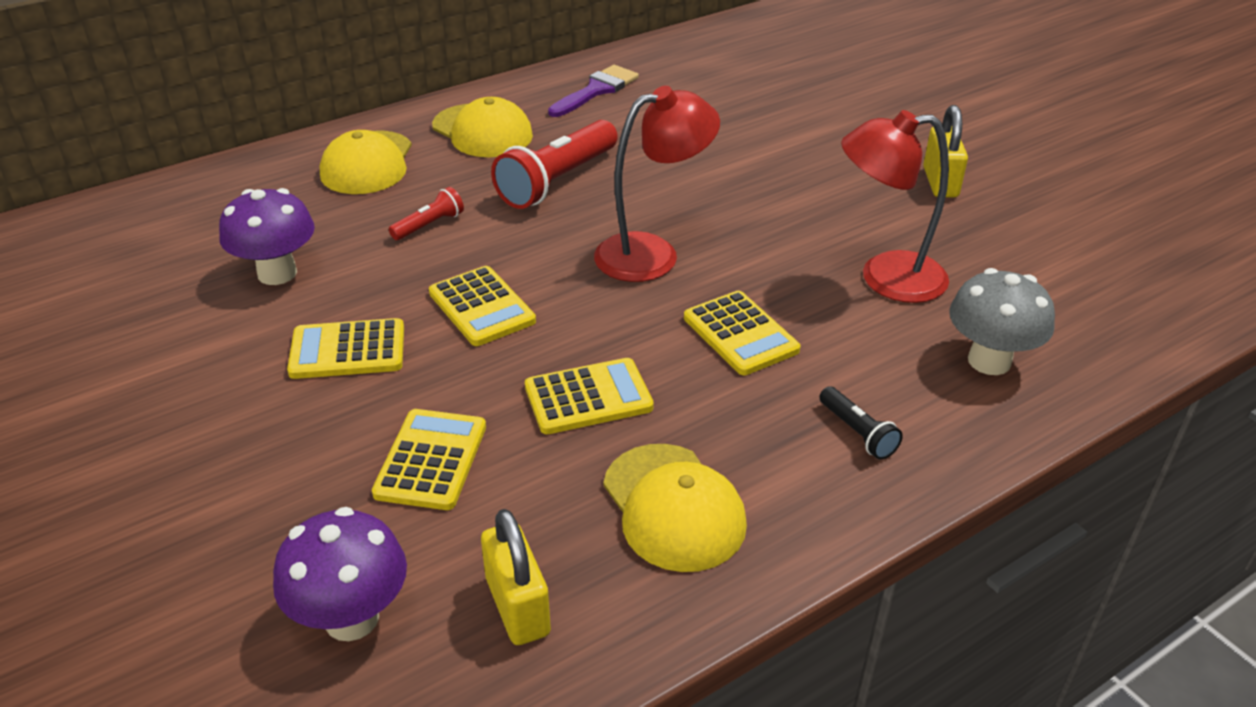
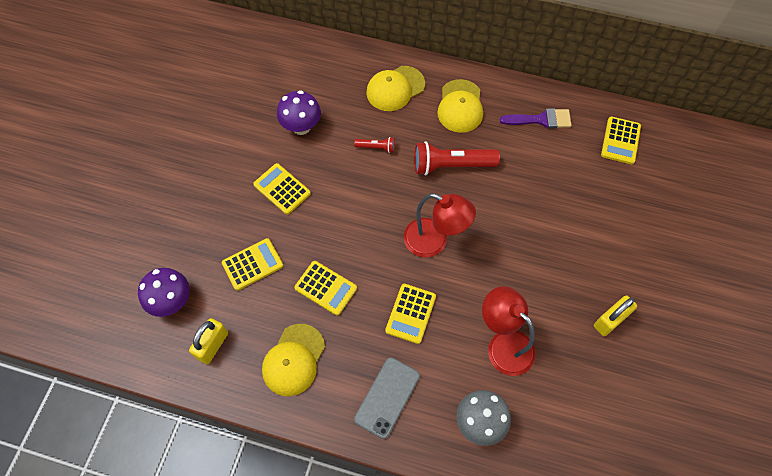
camera: 50 degrees right, 25 degrees up
yellow calculator [429,266,536,346] -> yellow calculator moved to [601,117,641,164]
black flashlight [819,386,903,460] -> grey phone [354,357,420,439]

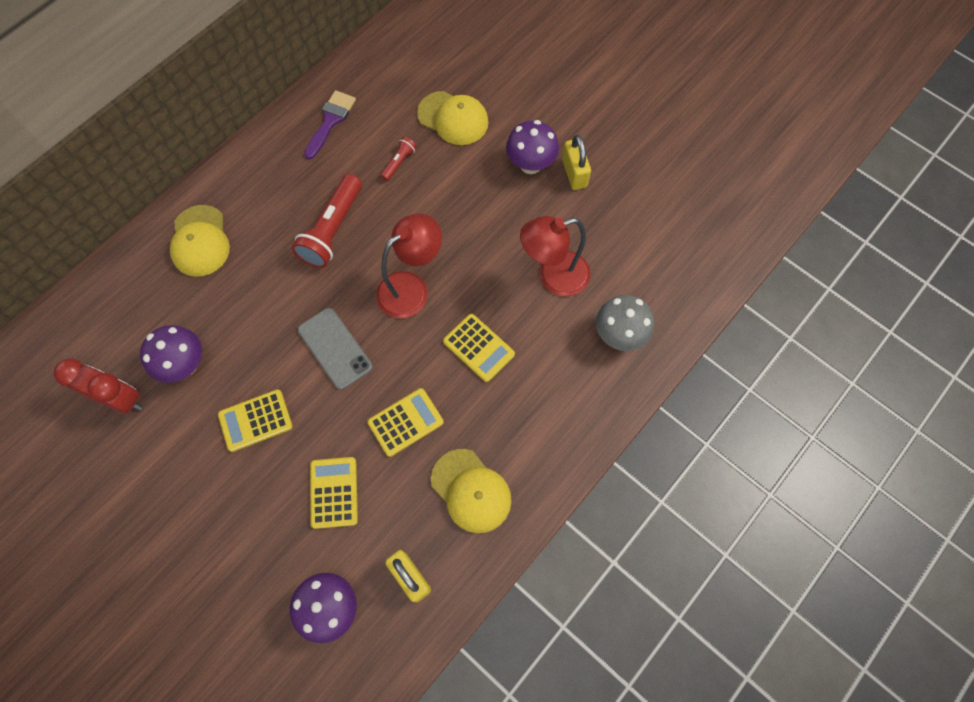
camera: 65 degrees left, 5 degrees up
red flashlight [354,137,395,153] -> red flashlight moved to [381,137,417,181]
grey phone [354,357,420,439] -> grey phone moved to [298,308,373,390]
yellow cap [437,79,483,133] -> yellow cap moved to [417,91,489,145]
yellow calculator [601,117,641,164] -> none
none -> red clock [54,359,143,414]
none -> purple mushroom [506,120,559,174]

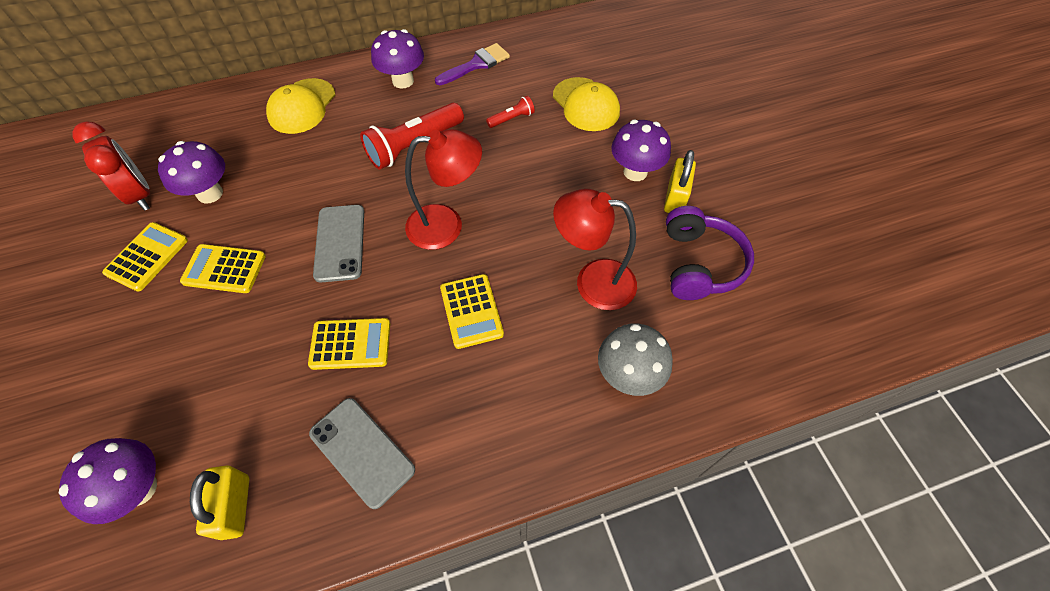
camera: 30 degrees right, 10 degrees down
yellow calculator [310,457,358,529] -> yellow calculator moved to [102,222,188,291]
yellow cap [431,449,512,533] -> grey phone [309,398,415,509]
none -> purple mushroom [371,29,424,89]
none -> purple headphones [666,206,754,300]

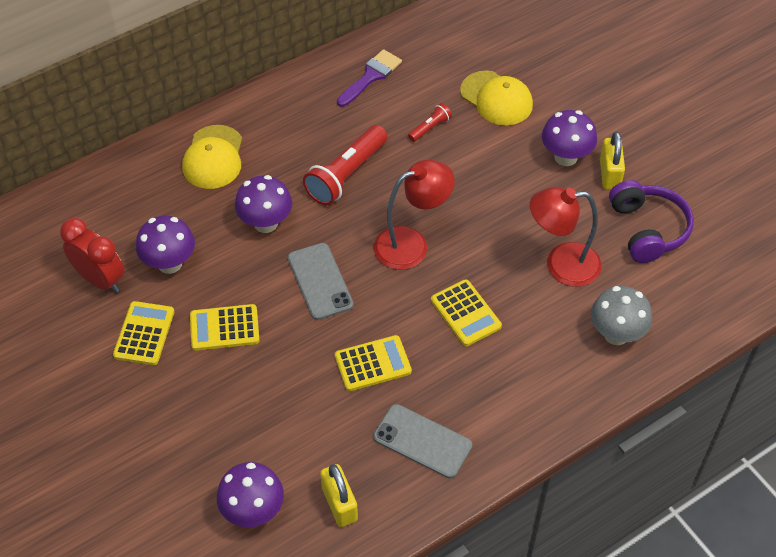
camera: 15 degrees left, 5 degrees down
purple mushroom [371,29,424,89] -> purple mushroom moved to [235,175,292,233]

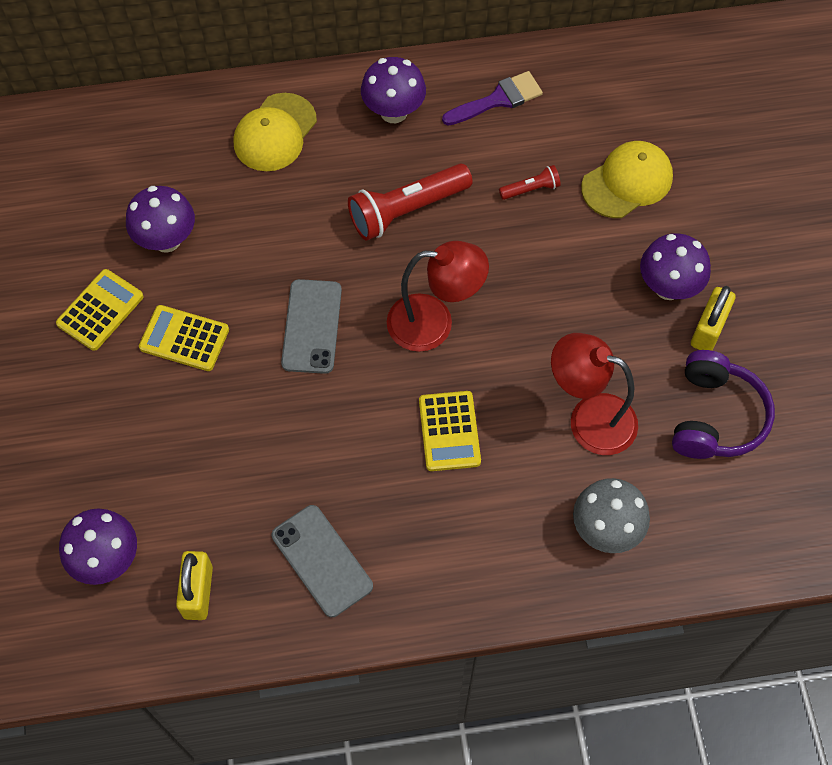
camera: 25 degrees right, 10 degrees up
red clock [60,218,124,293] -> none
purple mushroom [235,175,292,233] -> purple mushroom moved to [361,57,426,123]
yellow calculator [335,335,412,391] -> none
yellow cap [460,70,533,125] -> yellow cap turned 105 degrees counterclockwise [581,141,673,218]

